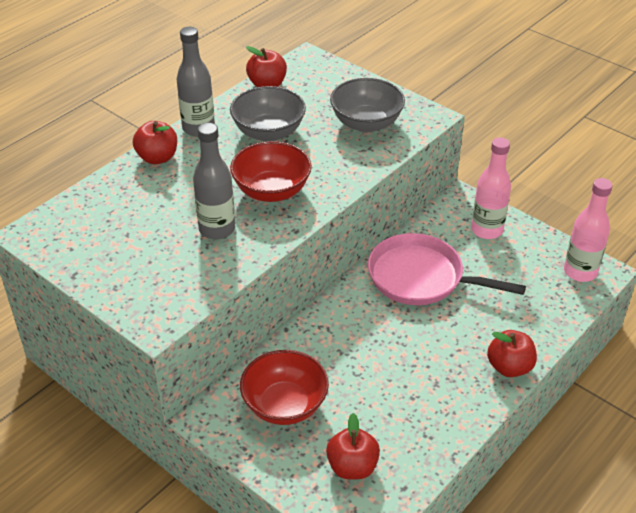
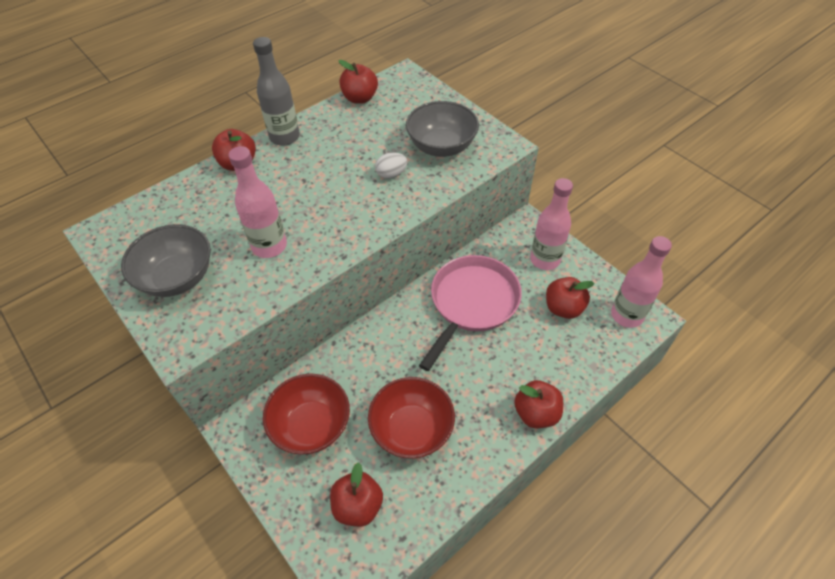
camera: 10 degrees right, 10 degrees up
grey bottle [193,123,235,239] -> pink bottle [228,146,287,258]
grey bowl [230,86,306,142] -> grey bowl moved to [121,224,211,297]
red bowl [230,141,312,202] -> red bowl moved to [368,377,455,459]
pink pan [368,233,526,305] -> pink pan turned 90 degrees clockwise [419,255,522,371]
none -> white egg [375,153,407,179]
none -> red apple [546,277,594,319]

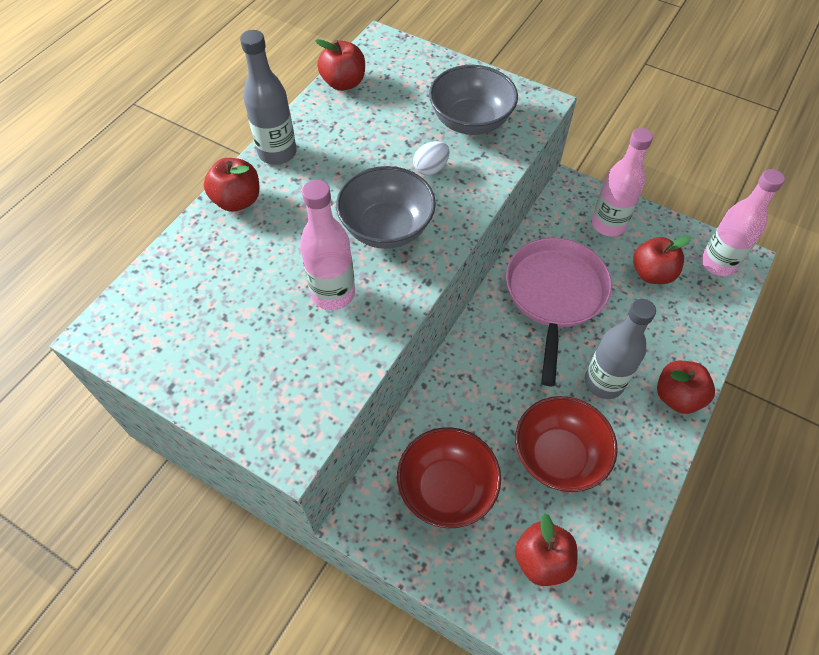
camera: 20 degrees left, 5 degrees up
grey bowl [121,224,211,297] -> grey bowl moved to [336,166,436,249]
none -> grey bottle [585,299,656,399]

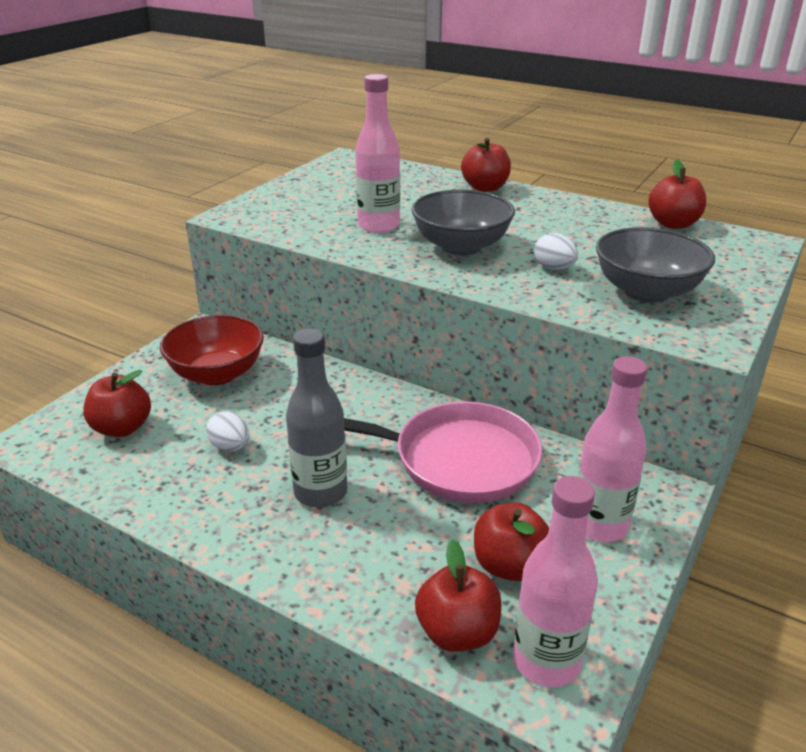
camera: 90 degrees right, 25 degrees down
grey bottle [240,30,297,165] -> none
red bowl [515,396,618,492] -> white egg [206,412,249,451]
red apple [657,361,715,414] -> red apple moved to [415,539,501,652]

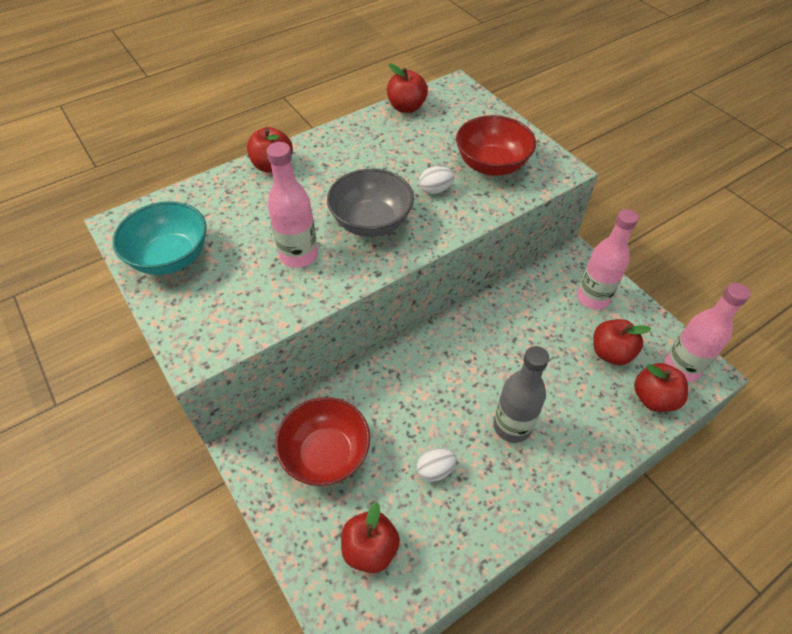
camera: 65 degrees left, 20 degrees up
pink pan [344,402,542,503] -> none
grey bowl [596,227,715,303] -> red bowl [456,115,536,176]
none -> turquoise bowl [113,201,207,275]

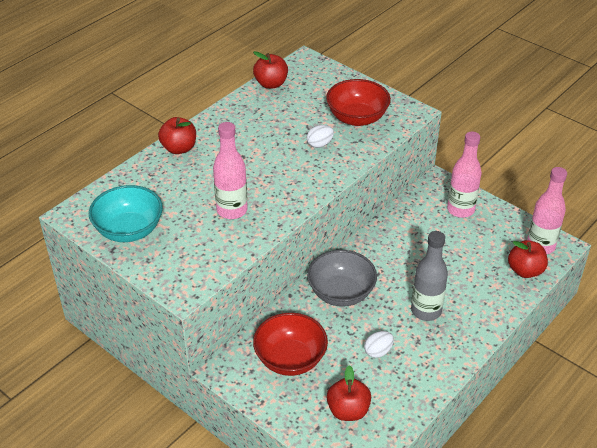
camera: 15 degrees left, 10 degrees down
grey bowl [327,169,414,237] -> grey bowl moved to [307,250,377,307]
red apple [593,319,651,365] -> none

